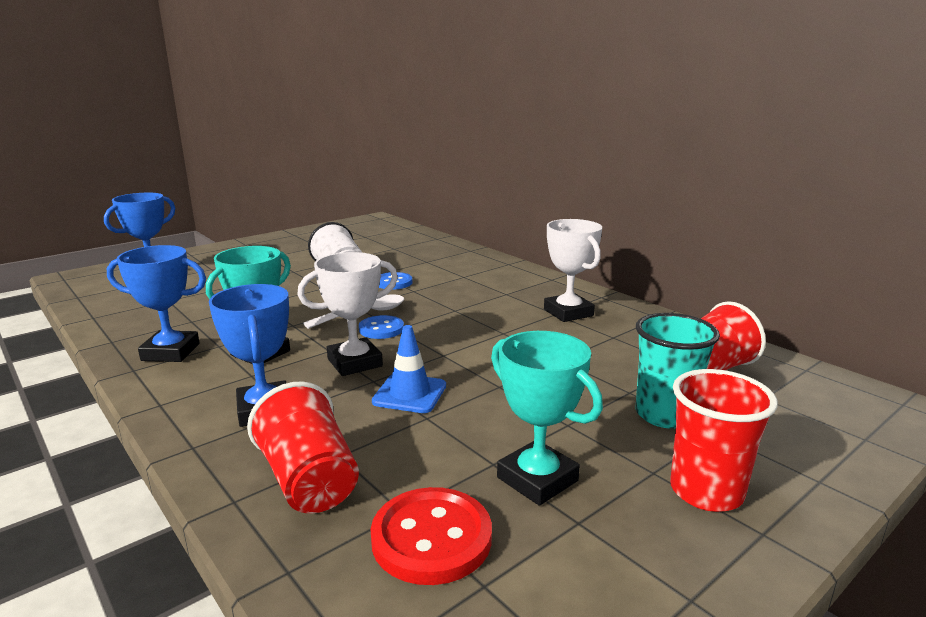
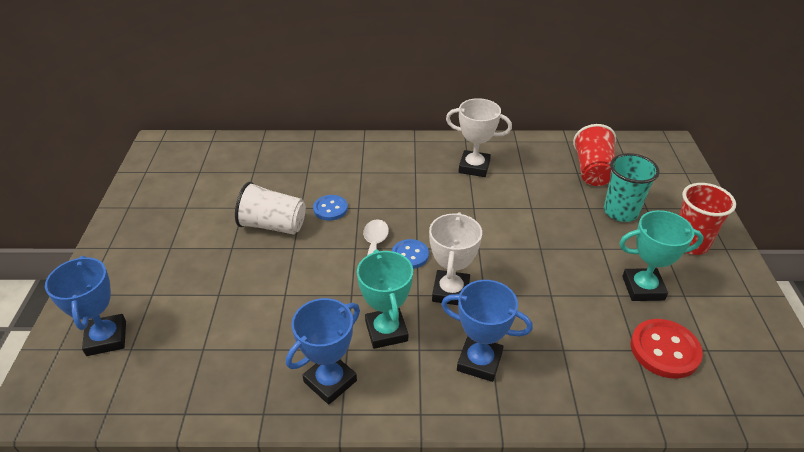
camera: 50 degrees left, 20 degrees up
red cup [247,381,359,513] -> none
blue traffic cone [372,325,446,413] -> none

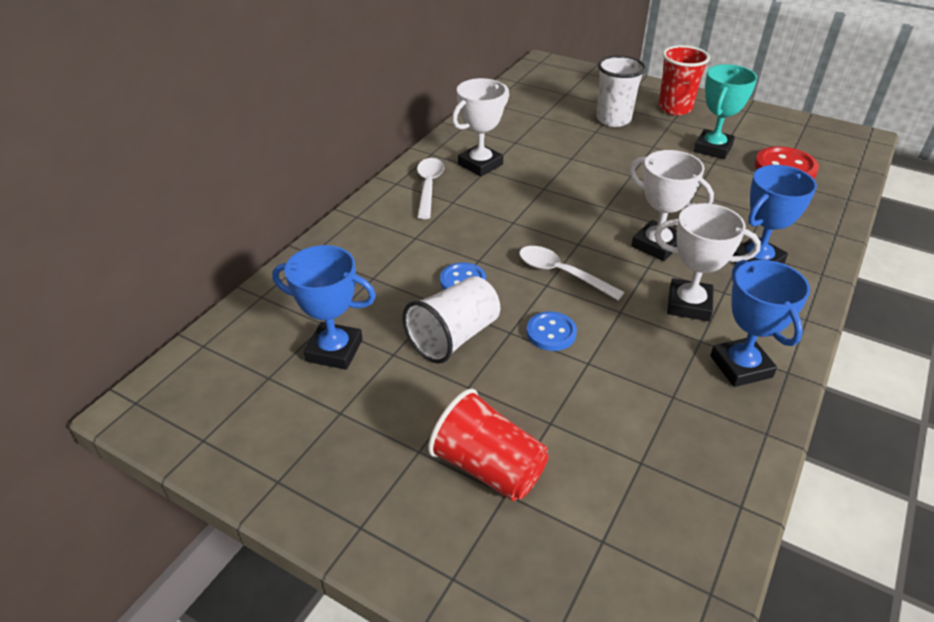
camera: 60 degrees left, 0 degrees up
blue trophy [45,256,126,356] -> blue trophy moved to [272,245,376,370]
turquoise trophy [357,249,413,349] -> white trophy [654,203,761,321]
blue button [392,239,429,269] -> blue button moved to [526,311,577,351]
red cup [573,124,616,186] -> red cup moved to [428,388,549,501]
turquoise cup [604,153,660,222] -> white cup [597,55,646,127]
none -> white spoon [417,158,444,219]

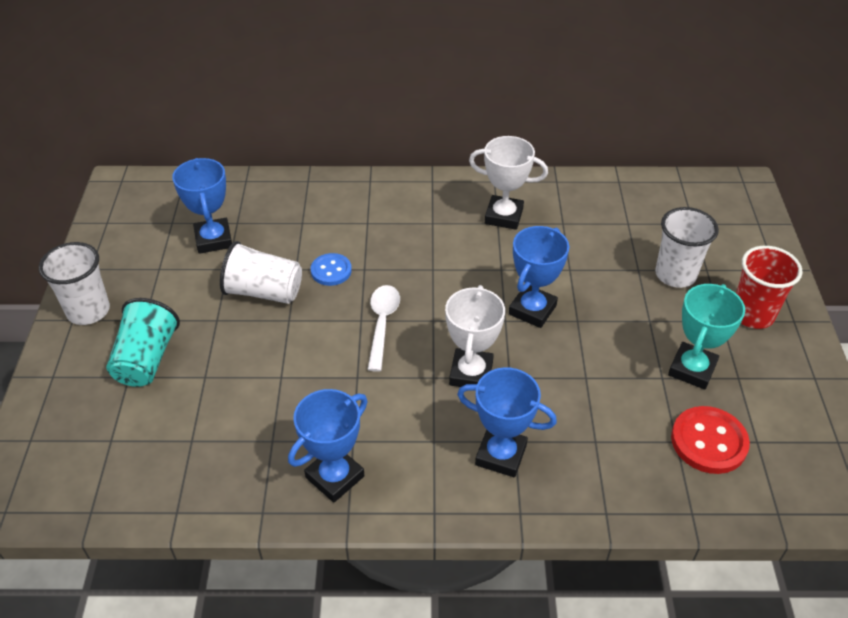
camera: 60 degrees right, 5 degrees up
white spoon [417,158,444,219] -> none
red cup [428,388,549,501] -> turquoise cup [106,298,180,387]
blue button [526,311,577,351] -> none
white trophy [654,203,761,321] -> none
turquoise trophy [694,64,757,159] -> turquoise trophy turned 60 degrees counterclockwise [668,284,745,390]
none -> white cup [39,242,110,325]
none -> blue trophy [509,226,569,328]

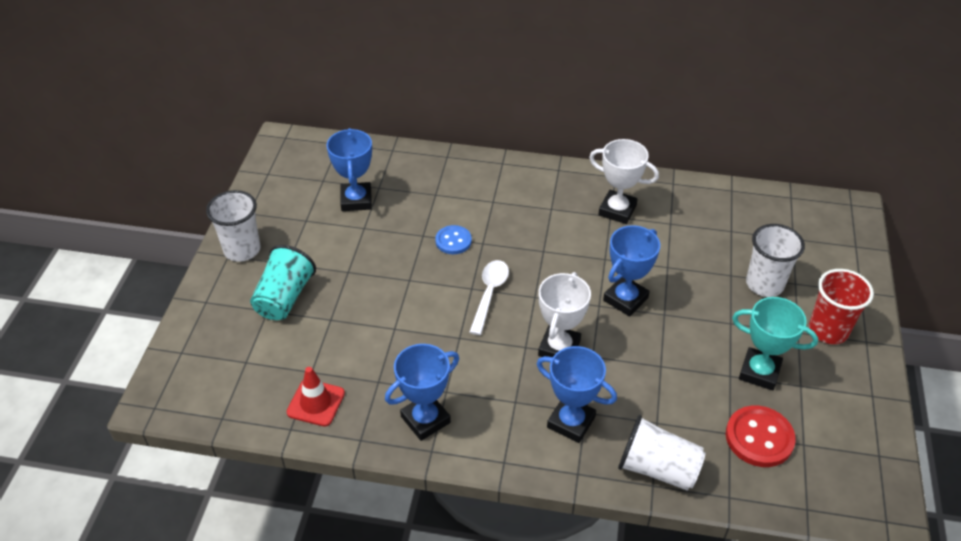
camera: 10 degrees right, 0 degrees up
white cup [220,241,302,304] -> white cup moved to [618,415,706,491]
turquoise trophy [668,284,745,390] -> turquoise trophy turned 75 degrees clockwise [732,297,818,390]
none -> red traffic cone [286,367,345,426]

